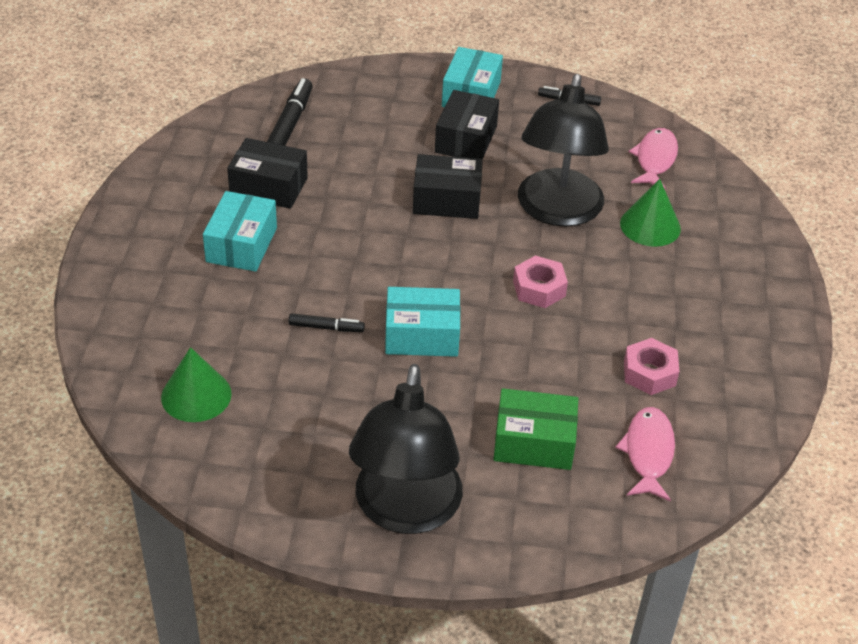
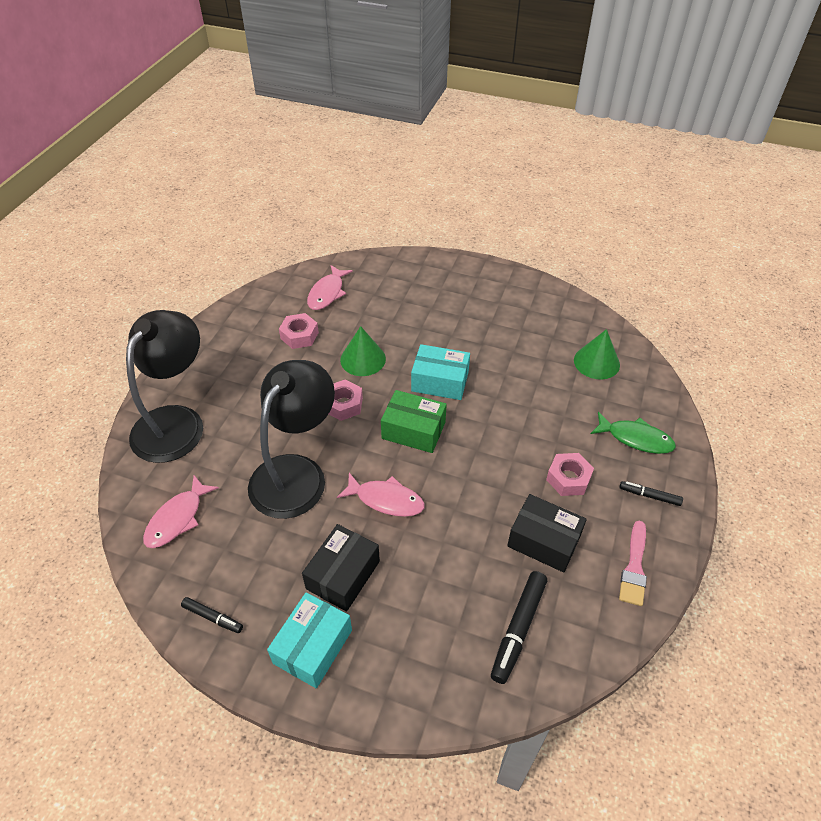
camera: 165 degrees left, 5 degrees up
turquoise box [203,191,277,272] -> pink nut [546,453,594,496]
black marker [288,313,365,332] -> black marker moved to [620,481,683,506]
black lamp [349,364,463,534] -> black lamp moved to [126,310,203,463]
black box [413,154,483,219] -> pink fish [337,473,425,517]
green box [493,388,579,470] -> green box moved to [381,390,447,453]
green cone [620,179,681,247] -> green cone moved to [340,326,386,376]
none -> green fish [591,412,676,454]
none -> pink brush [619,521,647,606]

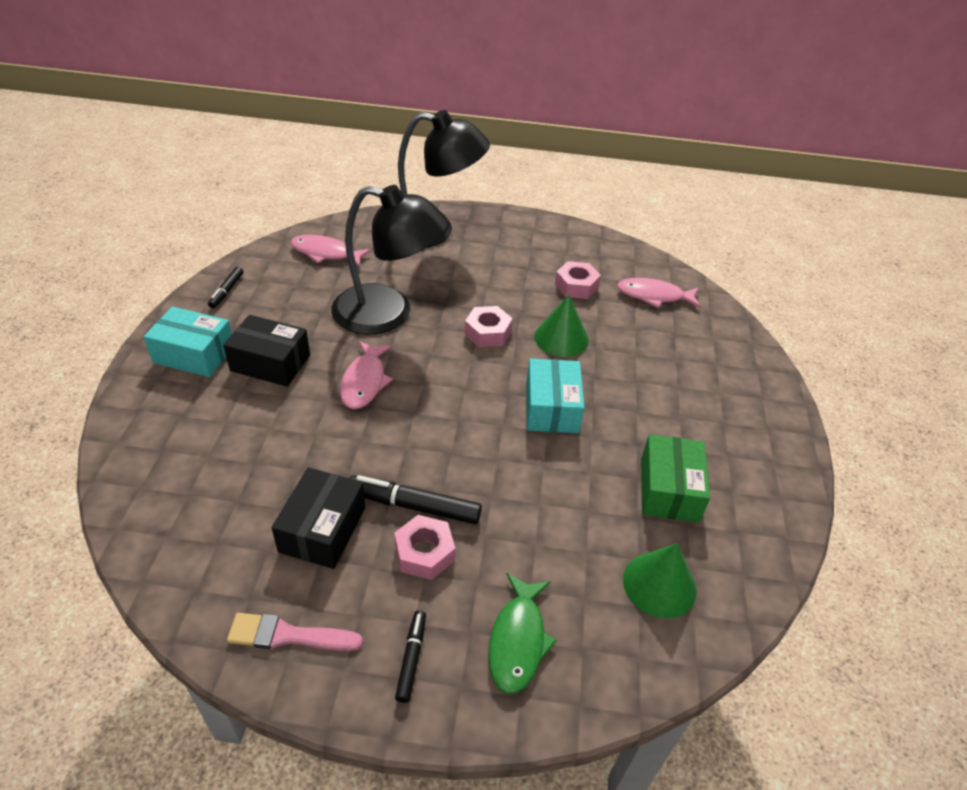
camera: 75 degrees right, 5 degrees down
green box [381,390,447,453] -> green box moved to [641,434,710,523]
black marker [491,571,547,684] -> black marker moved to [349,475,482,524]

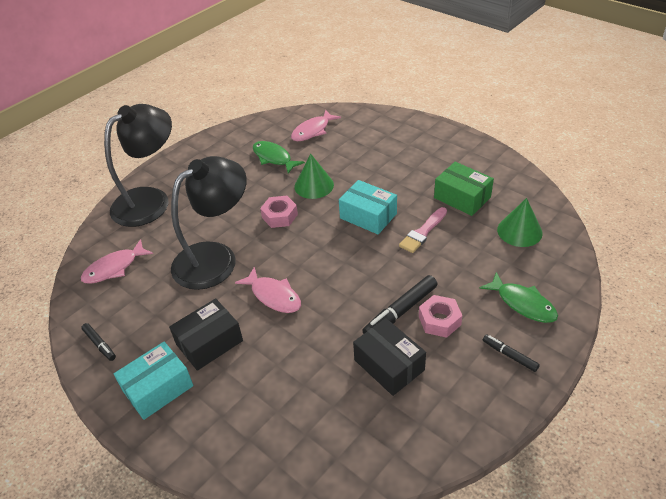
camera: 50 degrees left, 0 degrees up
pink brush [227,613,363,651] -> pink brush moved to [399,207,447,253]
pink nut [555,261,601,299] -> green fish [253,141,305,174]

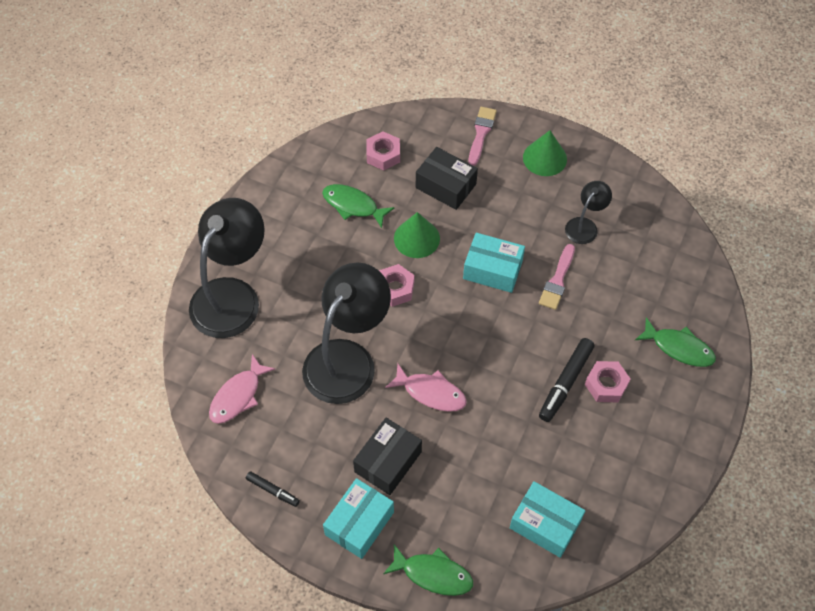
camera: 20 degrees left, 15 degrees up
pink fish [291,110,341,141] -> pink nut [366,131,400,171]
black box [353,318,426,396] -> black box moved to [416,147,478,210]
green box [434,162,494,216] -> black lamp [565,181,612,244]
black marker [483,335,540,372] -> none
green cone [497,198,543,247] -> green cone moved to [523,130,567,176]
none -> green fish [383,544,473,596]
none -> pink brush [469,107,497,166]
none -> turquoise box [510,481,585,558]

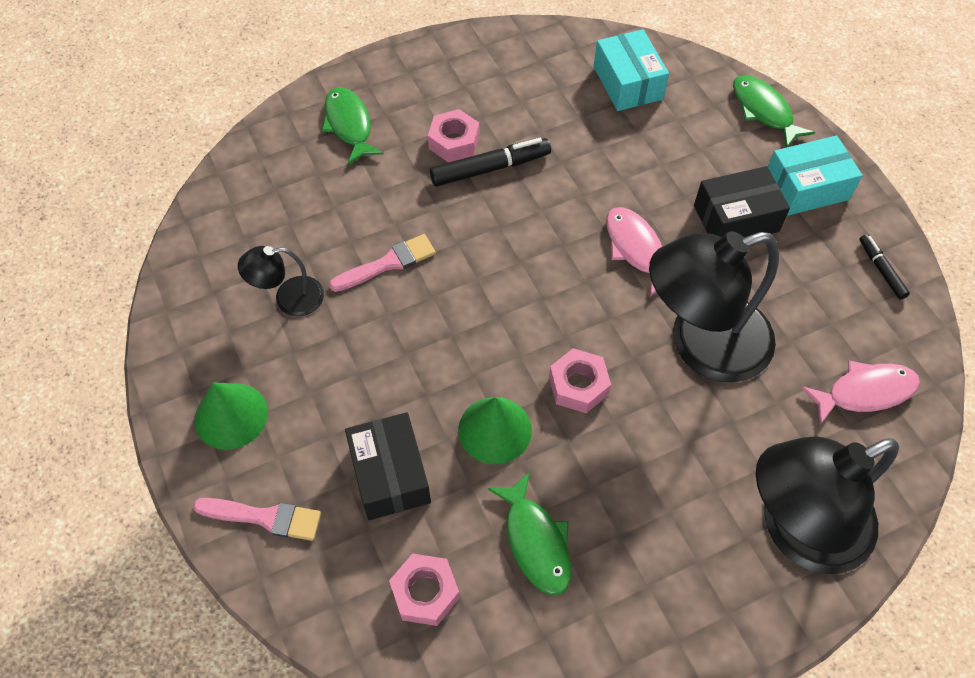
camera: 140 degrees left, 0 degrees up
turquoise box [463,233,525,293] -> none
pink brush [469,107,497,166] -> pink brush turned 135 degrees counterclockwise [193,498,321,541]

